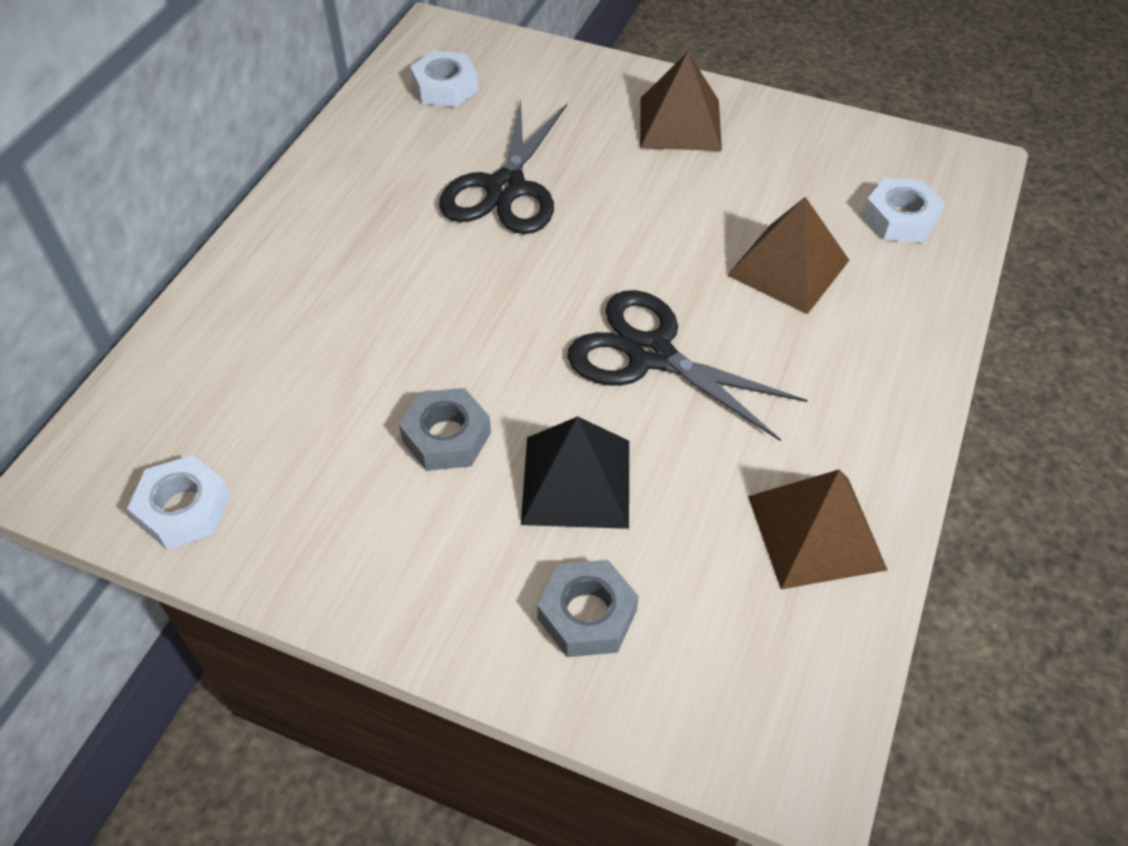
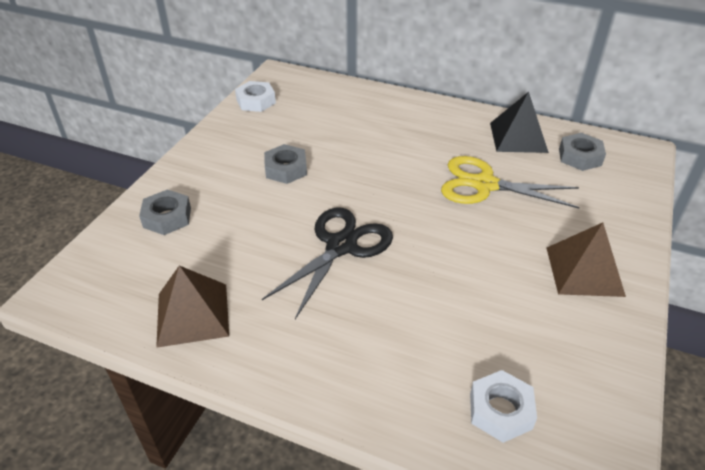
camera: 90 degrees right, 10 degrees down
white nut [410,51,478,107] -> grey nut [559,133,606,171]
black scissors [439,99,567,234] -> yellow scissors [441,156,580,209]
black pyramid [521,416,629,529] -> black pyramid moved to [490,92,549,153]
brown pyramid [727,197,849,314] -> none

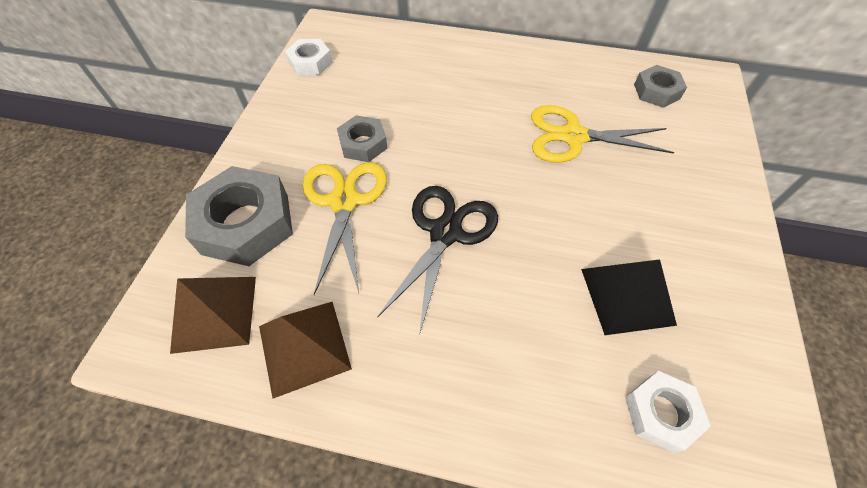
camera: 10 degrees left, 15 degrees up
grey nut [139,190,191,235] -> grey nut [185,166,293,266], size x1.77
black pyramid [490,92,549,153] -> black pyramid moved to [581,260,677,335]
brown pyramid [547,222,626,297] -> brown pyramid moved to [170,277,256,354]
none -> yellow scissors [303,162,387,295]

